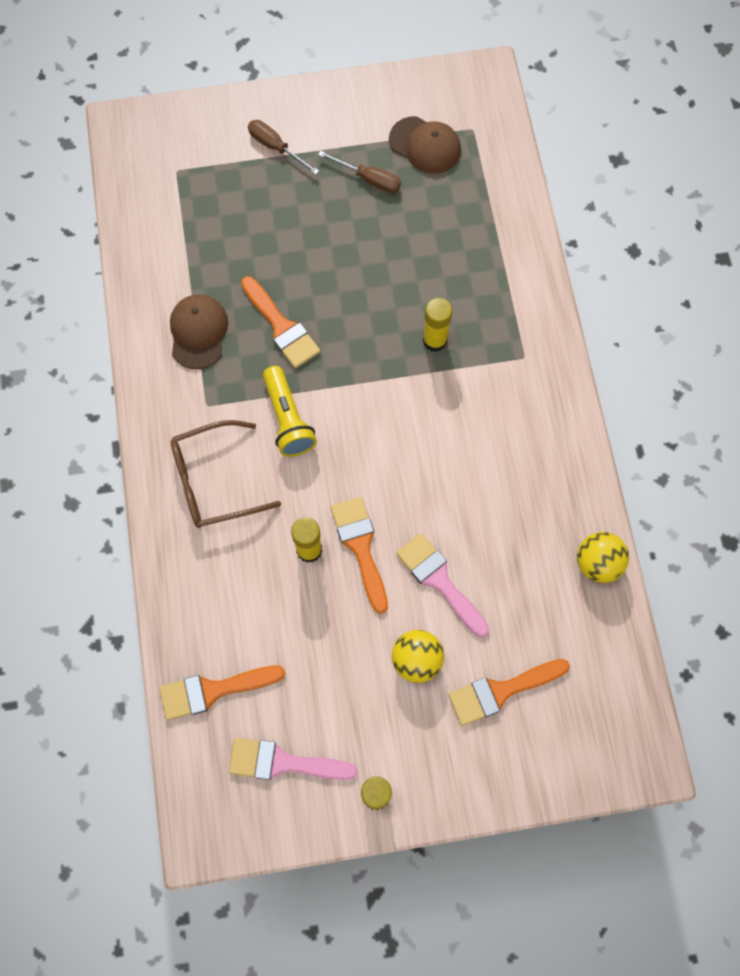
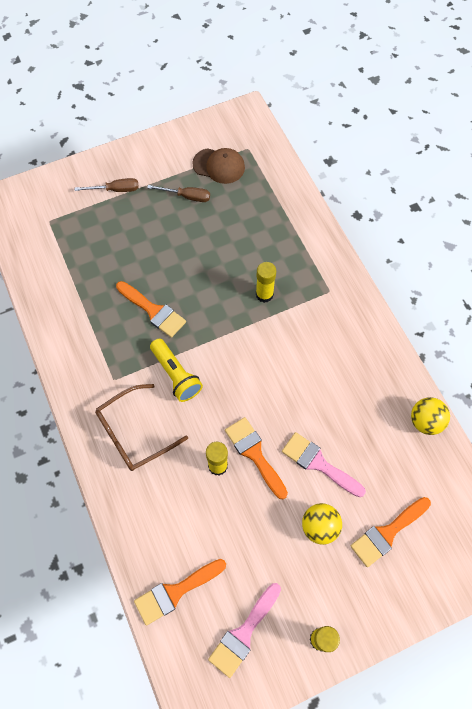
camera: 15 degrees left, 5 degrees down
brown cap [170,294,228,369] -> none
pink brush [229,738,358,780] -> pink brush turned 45 degrees counterclockwise [208,583,281,678]
brown screwdriver [248,120,319,175] -> brown screwdriver turned 150 degrees clockwise [75,178,139,192]

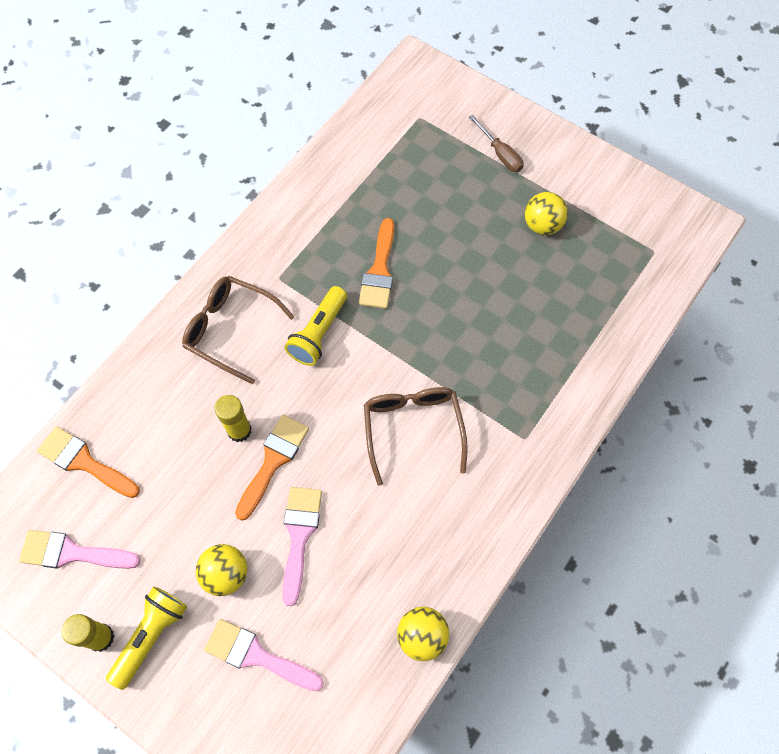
camera: 60 degrees right, 0 degrees up
brown screwdriver [147,185,210,202] -> yellow ball [525,192,568,235]
brown cap [192,148,245,184] -> none
yellow glue stick [256,262,276,303] -> none
orange brush [351,497,431,567] -> pink brush [204,619,324,691]
none -> yellow flashlight [106,586,187,690]
none -> brown glasses [364,387,468,486]

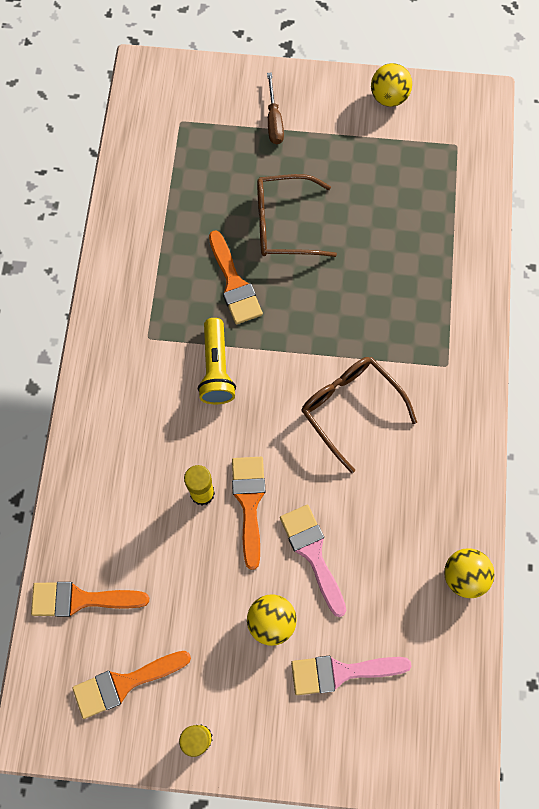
camera: 30 degrees left, 5 degrees up
pink brush [19,530,141,569] -> orange brush [72,651,191,719]
yellow flashlight [106,586,187,690] -> none
brown glasses [182,276,294,384] -> brown glasses moved to [257,174,337,257]
brown screwdriver [469,115,524,172] -> brown screwdriver turned 60 degrees clockwise [267,72,284,144]
yellow ball [525,192,568,235] -> yellow ball moved to [371,63,412,107]

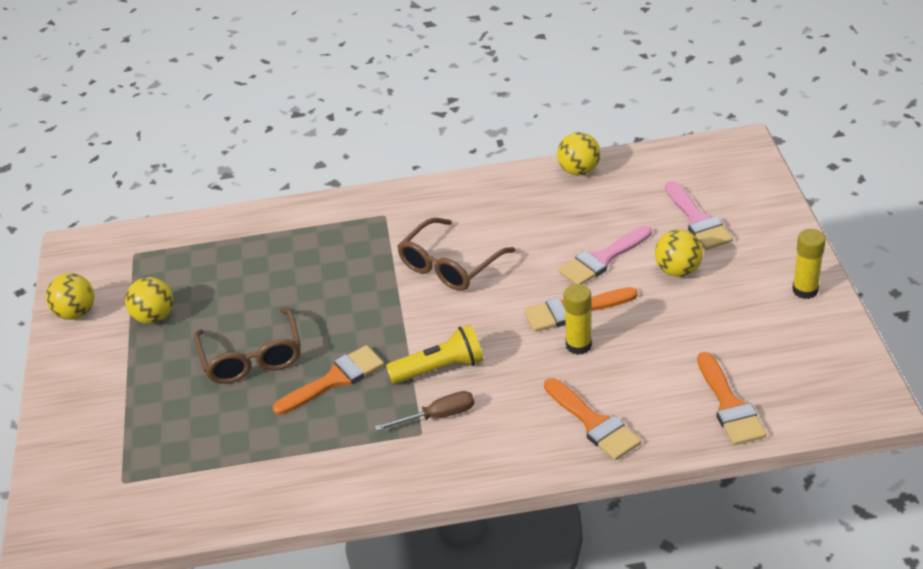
camera: 100 degrees left, 30 degrees down
orange brush [72,651,191,719] -> orange brush moved to [544,378,641,460]
brown screwdriver [267,72,284,144] -> brown screwdriver moved to [375,391,474,431]
none -> yellow ball [125,277,173,324]

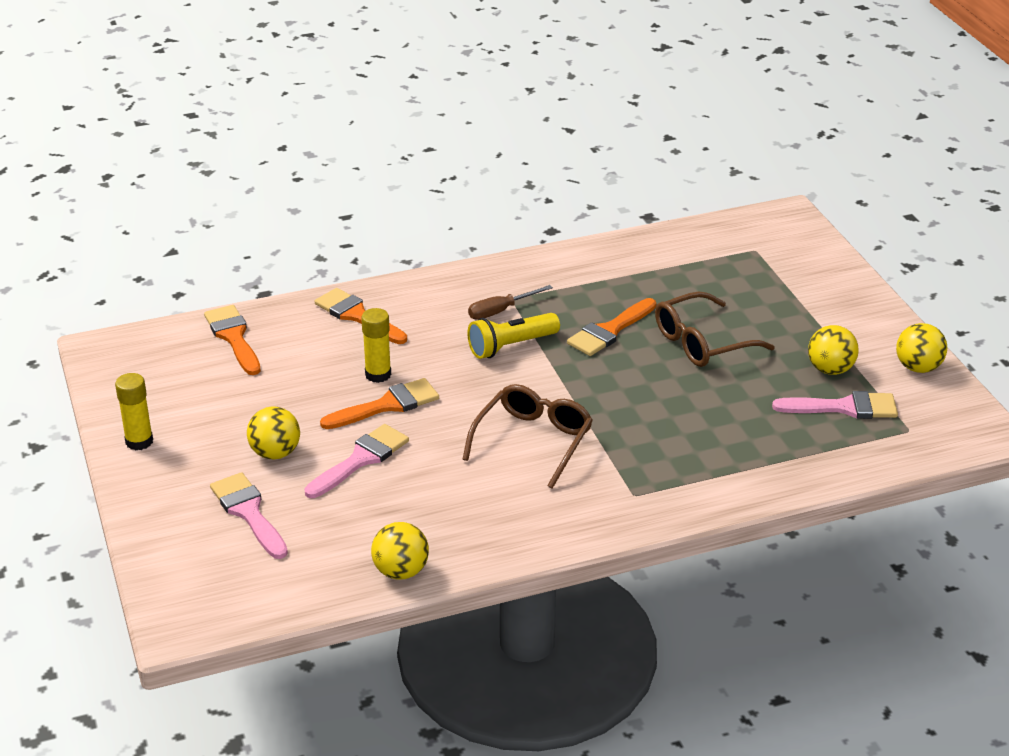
camera: 165 degrees right, 5 degrees down
brown glasses [194,307,301,384] -> brown glasses turned 90 degrees counterclockwise [655,292,775,367]
none -> pink brush [772,391,898,419]

